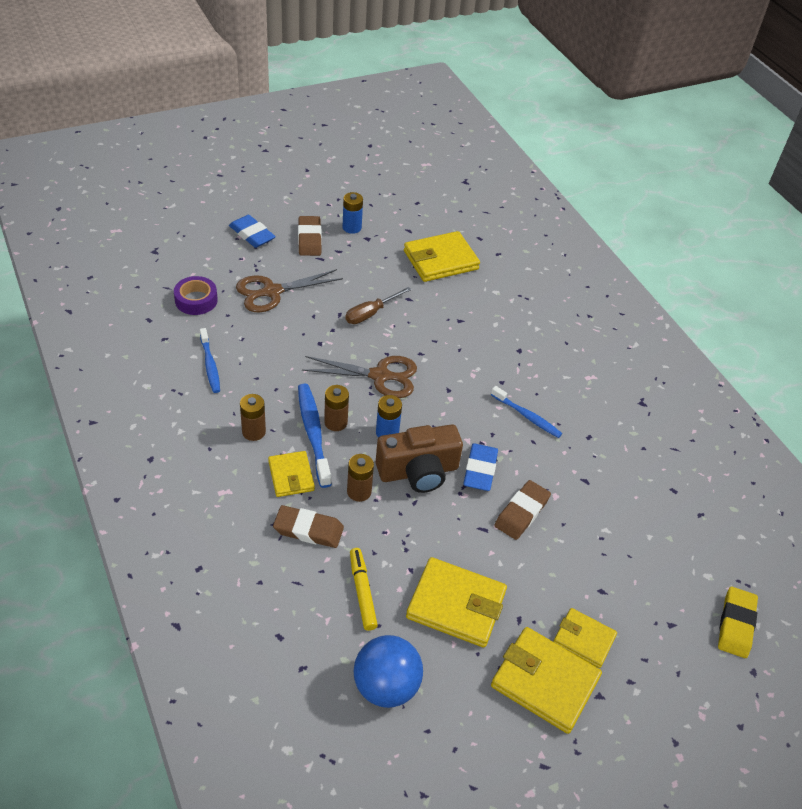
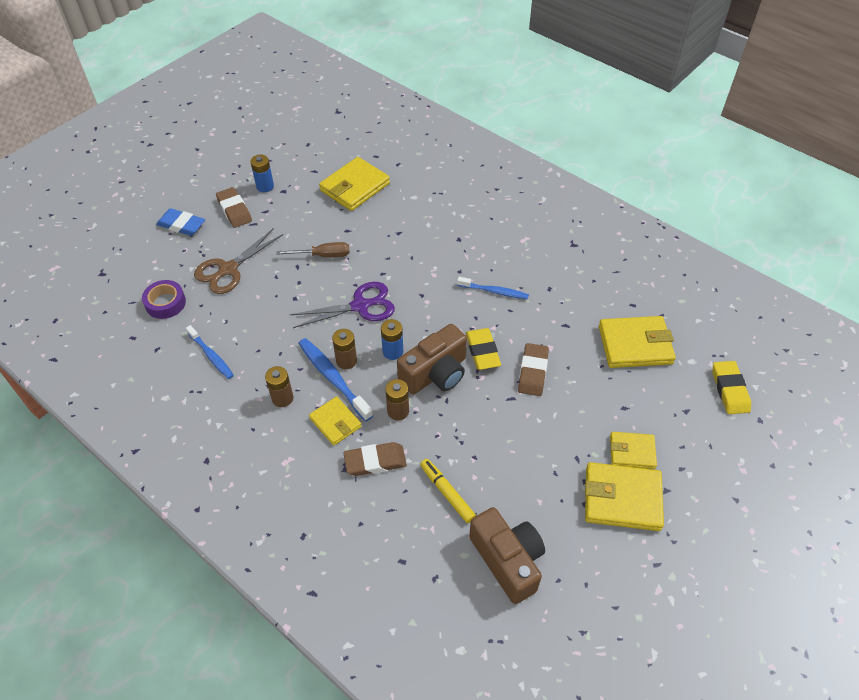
camera: 20 degrees left, 5 degrees up
brown scissors [302,356,417,398] -> purple scissors [290,282,395,328]
brown screwdriver [345,287,411,324] -> brown screwdriver turned 120 degrees counterclockwise [277,242,349,257]
blue ball [354,635,423,708] -> brown camera [469,507,545,604]
yellow wallet [406,557,507,648] -> yellow wallet moved to [599,316,676,368]
blue eraser [463,443,498,491] -> yellow eraser [466,328,501,370]

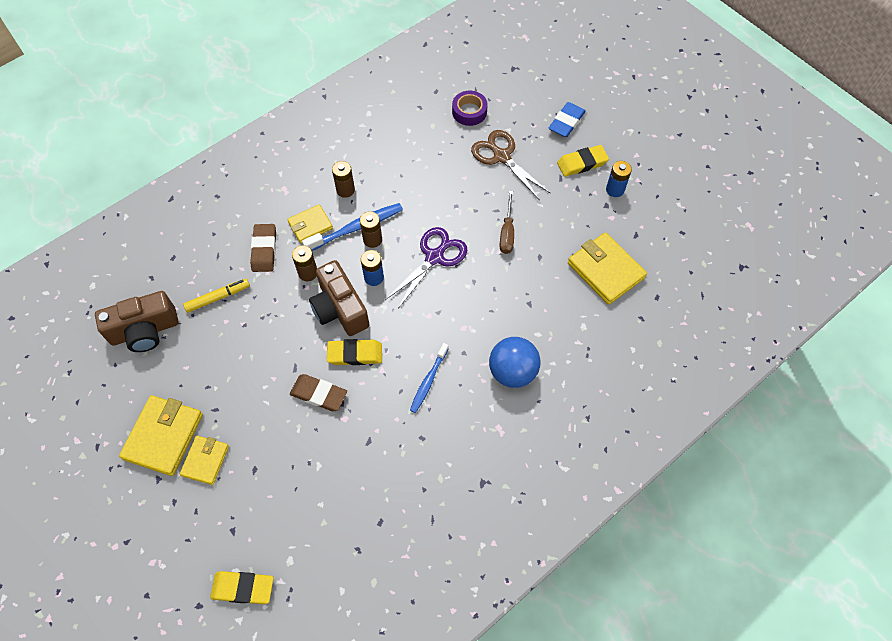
camera: 100 degrees right, 10 degrees up
blue toothbrush [186,325,234,379] -> none
brown eraser [216,187,252,228] -> yellow eraser [557,145,609,177]
purple scissors [290,282,395,328] -> purple scissors turned 135 degrees counterclockwise [385,227,468,309]
yellow wallet [599,316,676,368] -> none
none -> blue ball [489,337,540,388]

